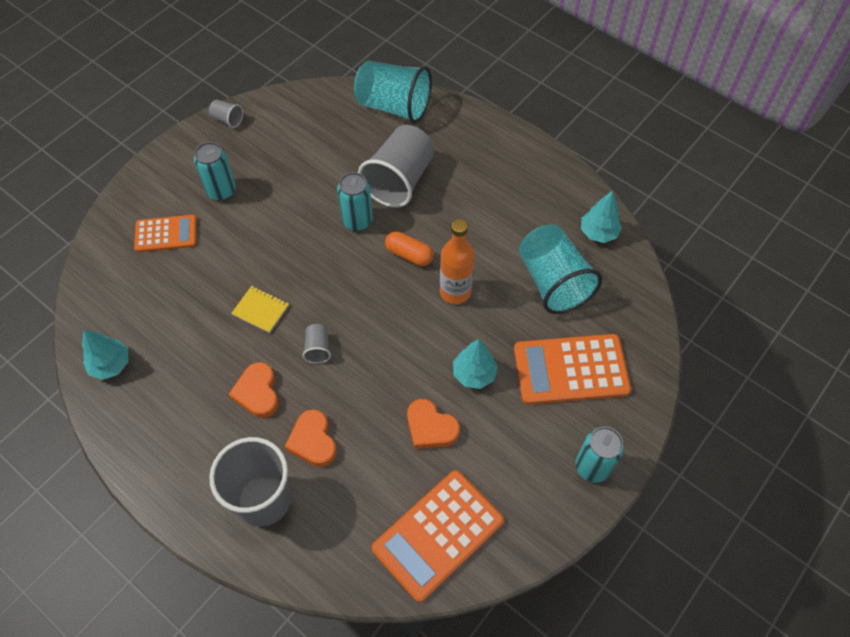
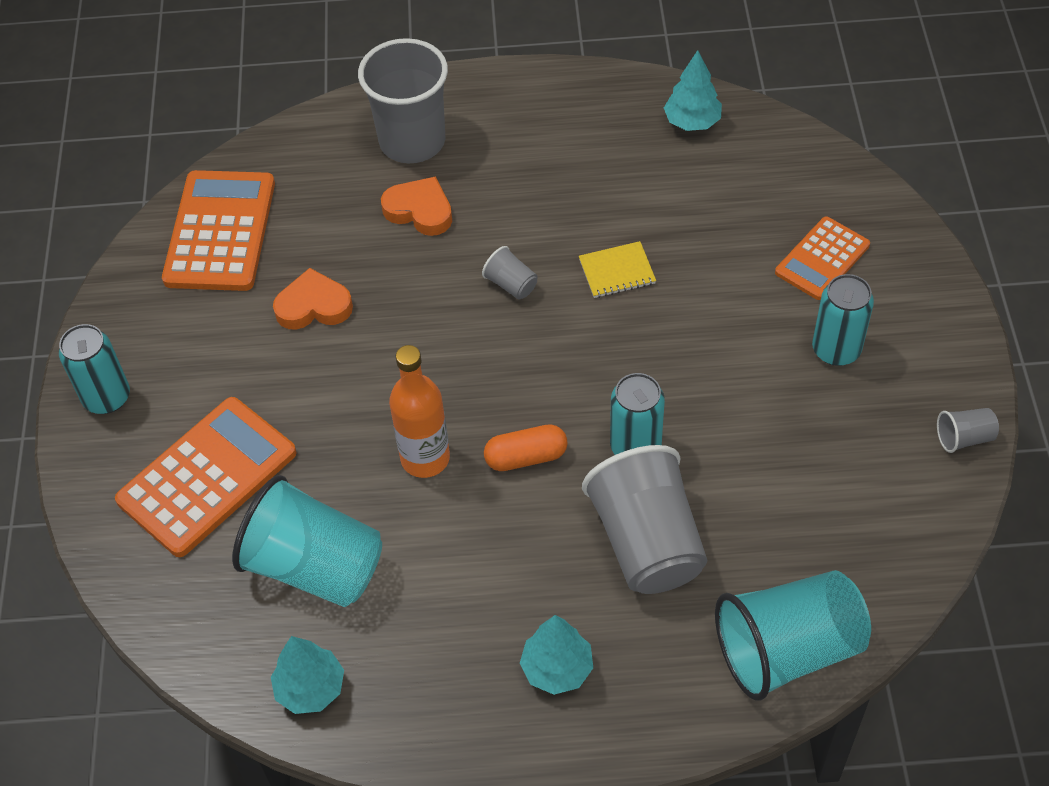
camera: 140 degrees right, 5 degrees down
orange heart [229,362,279,418] -> none
turquoise tree [453,339,498,389] -> turquoise tree moved to [520,615,593,695]

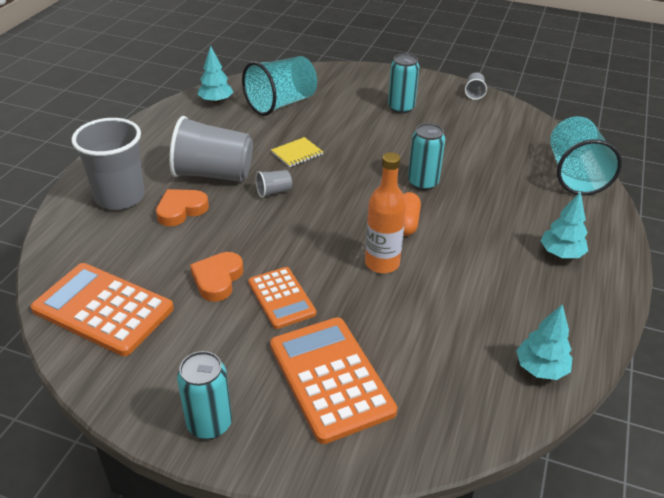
camera: 70 degrees left, 15 degrees down
turquoise cup [232,475,382,607] -> turquoise cup moved to [242,56,317,116]
yellow notebook [579,241,656,298] -> yellow notebook turned 45 degrees clockwise [271,137,323,167]
grey cup [582,445,707,594] -> grey cup moved to [169,116,253,182]
orange calculator [775,217,870,300] -> orange calculator moved to [248,267,316,329]

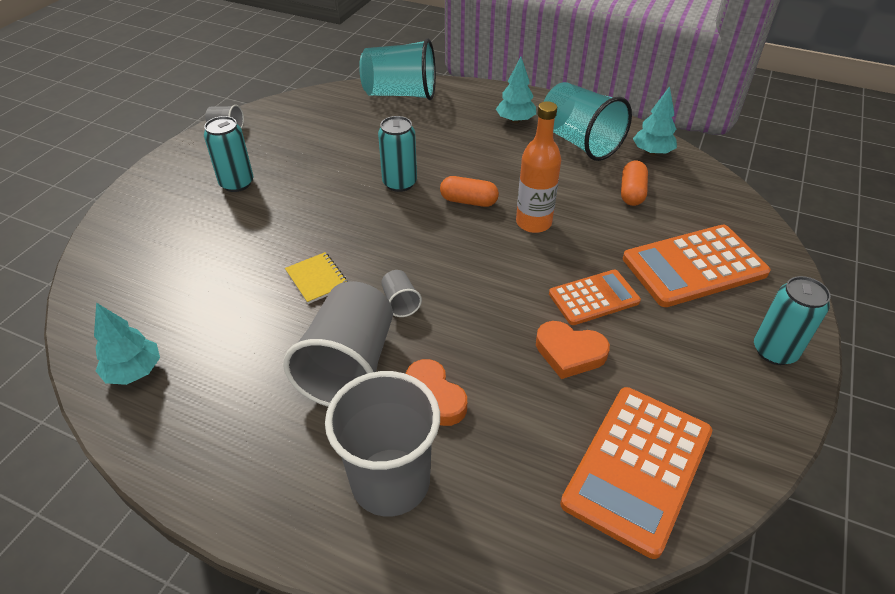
camera: 85 degrees left, 5 degrees up
turquoise cup [242,56,317,116] -> turquoise cup moved to [543,82,632,161]
none -> orange capsule [621,161,648,206]

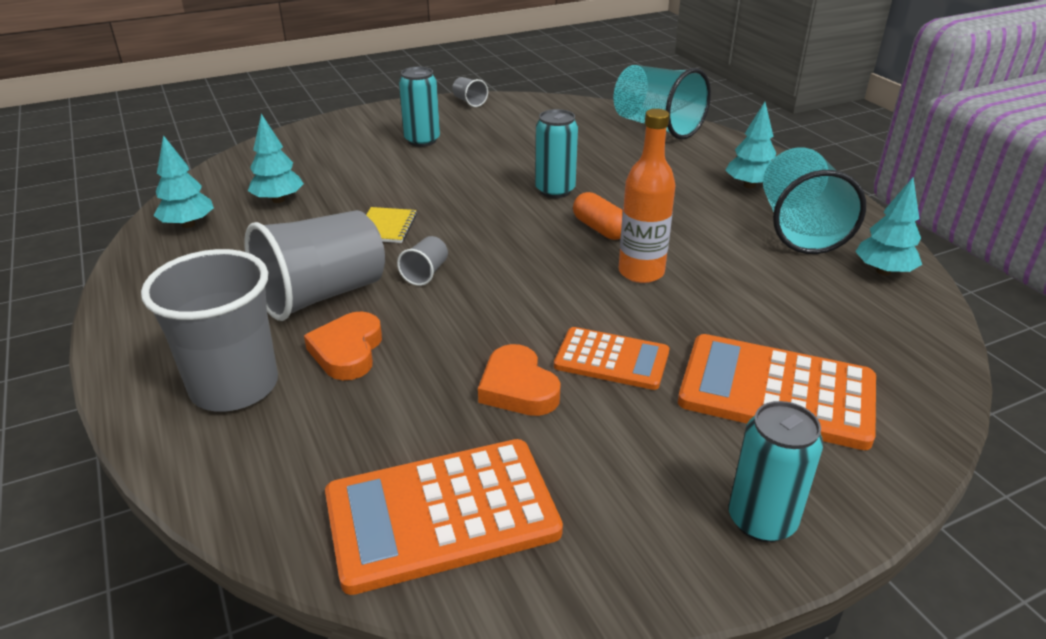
camera: 40 degrees right, 10 degrees down
orange capsule [621,161,648,206] -> none
none -> turquoise tree [248,114,304,203]

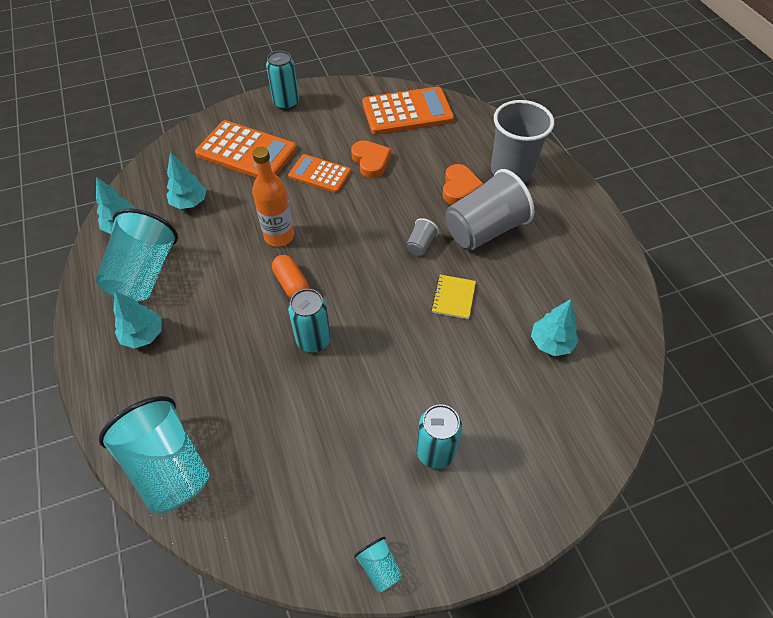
camera: 175 degrees left, 20 degrees up
turquoise tree [153,135,214,228] -> turquoise tree moved to [166,152,207,209]
grey cup [452,77,488,107] -> turquoise cup [354,537,402,593]

